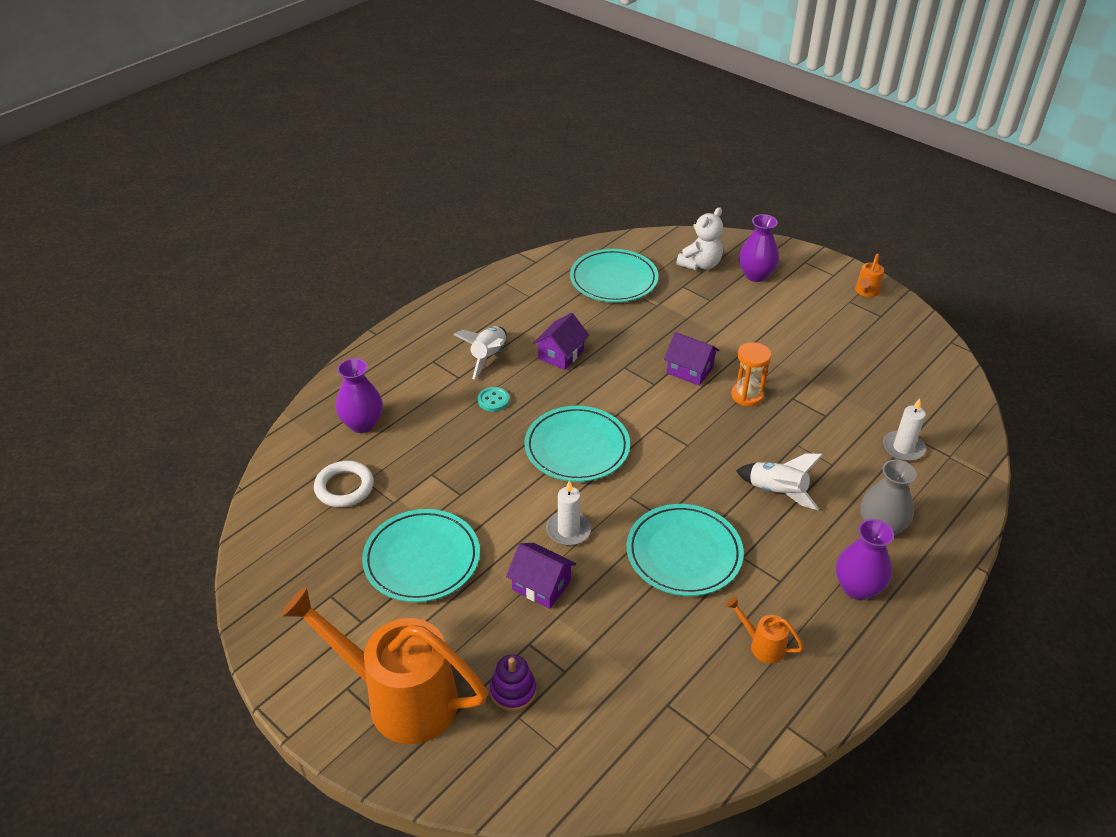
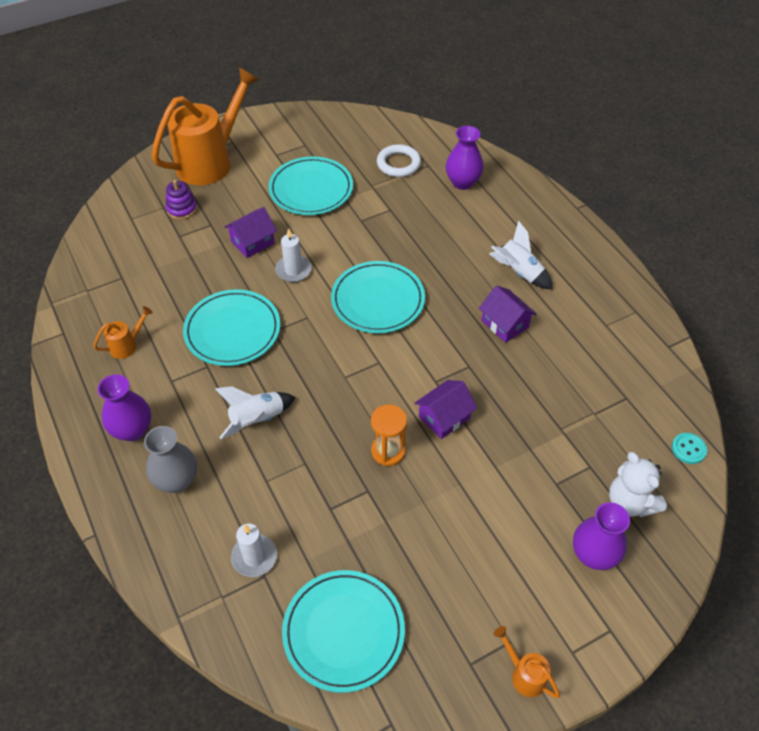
camera: 110 degrees right, 10 degrees up
turquoise button [478,387,510,412] -> turquoise button moved to [672,433,707,464]
turquoise plate [570,249,658,302] -> turquoise plate moved to [282,570,405,693]

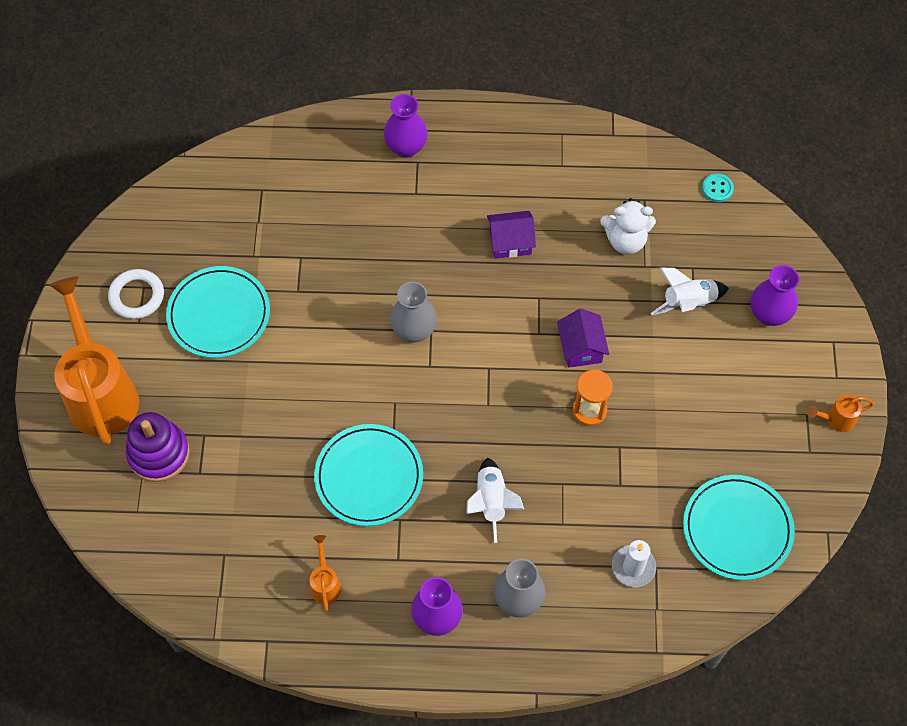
camera: 60 degrees left, 10 degrees up
purple stacking toy [165,180,197,220] -> purple stacking toy [126,412,190,482], size x1.61
purple house [224,207,277,258] -> none
white candle [275,228,312,282] -> none
turquoise plate [331,261,425,333] -> grey vase [390,282,437,342]
white ring [377,144,421,177] -> white ring moved to [108,269,164,319]
purple vase [446,126,484,190] -> purple vase moved to [384,94,428,158]
white rocket [489,220,553,290] -> white rocket moved to [651,268,729,315]
white teddy bear [609,452,667,517] -> white teddy bear moved to [600,198,656,254]

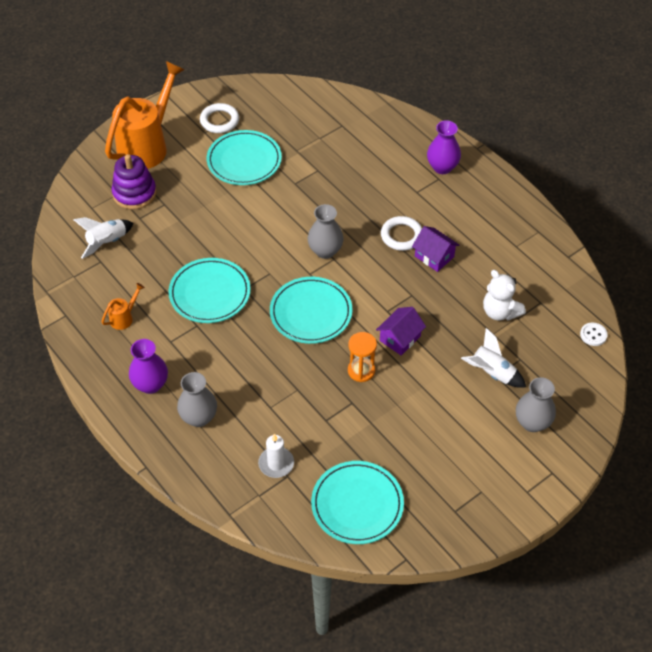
camera: 50 degrees right, 10 degrees down
white rocket [466,458,524,543] -> white rocket moved to [74,217,133,259]
turquoise button [702,174,734,202] -> white button [580,323,608,346]
purple vase [751,265,799,326] -> grey vase [516,377,556,432]
orange watering can [807,394,874,432] -> none
none -> turquoise plate [270,277,352,344]
none -> white ring [381,216,422,251]

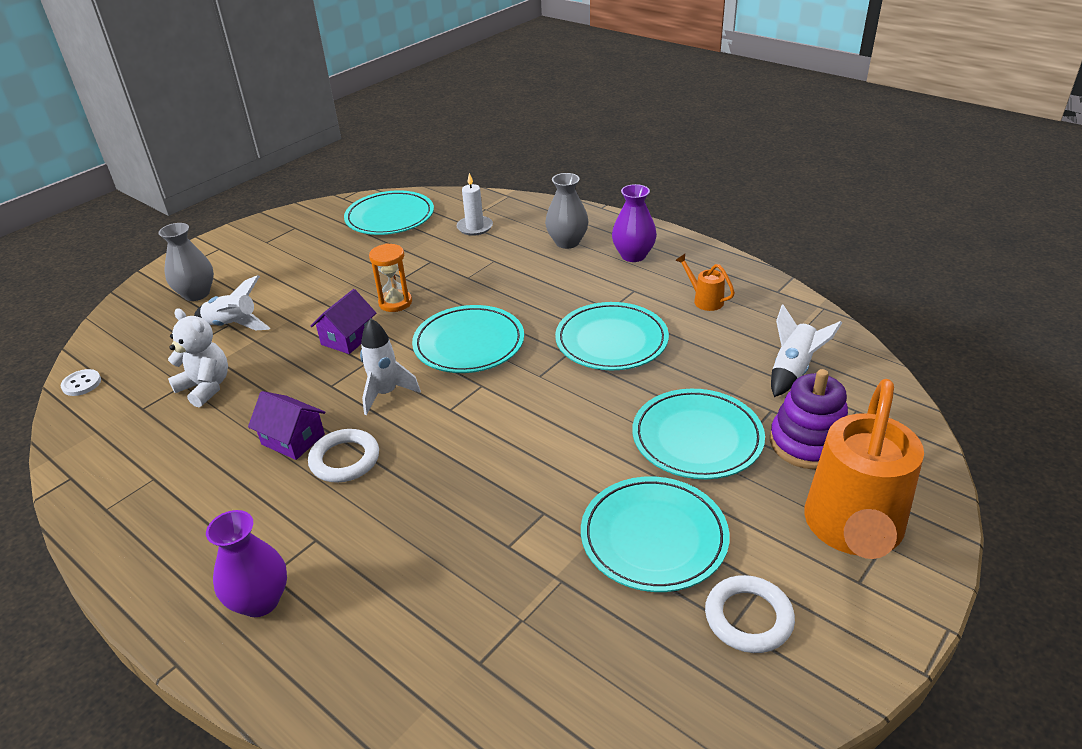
camera: 170 degrees right, 15 degrees down
orange watering can [102,283,145,330] -> orange watering can turned 105 degrees clockwise [675,254,735,311]
grey vase [308,204,344,259] -> none
none -> white rocket [360,318,421,415]
none -> turquoise plate [632,389,765,479]

